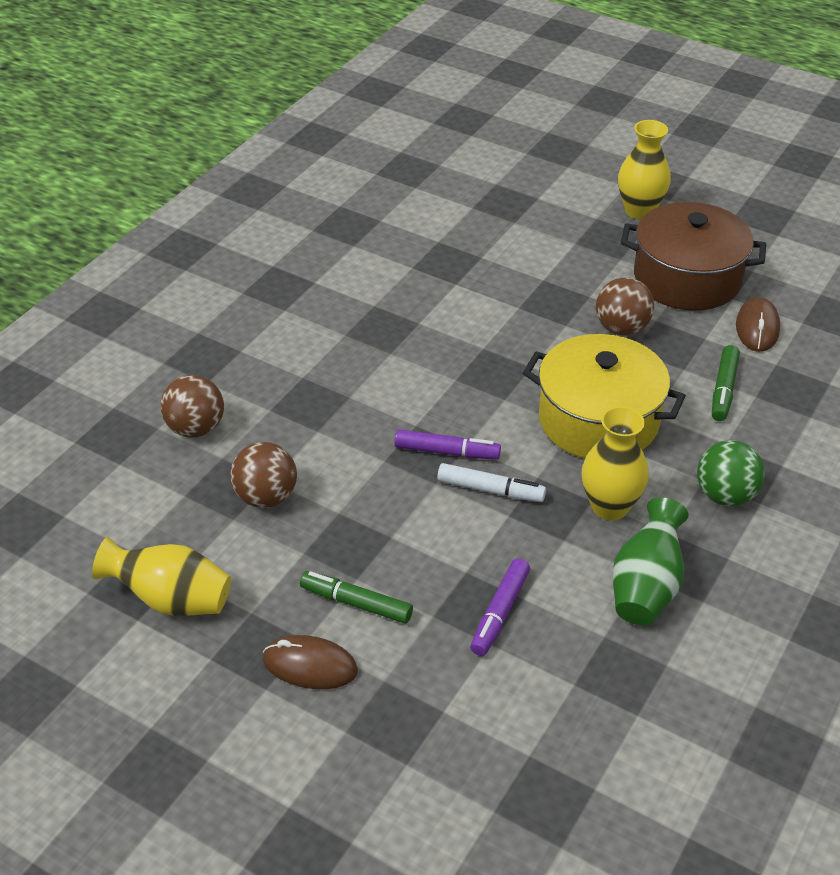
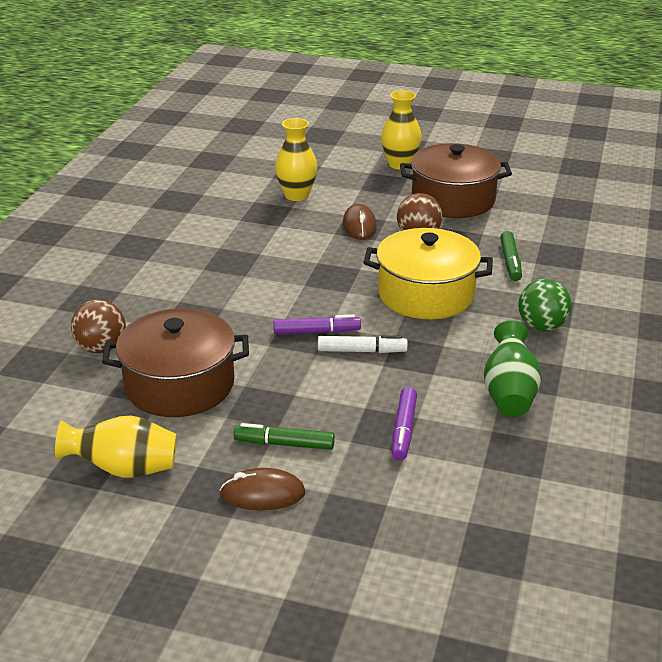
camera: 15 degrees left, 10 degrees down
brown ball [230,442,297,508] -> brown pot [102,308,249,417]
yellow vase [582,406,649,521] -> yellow vase moved to [275,118,318,201]
brown mouse [736,297,780,352] -> brown mouse moved to [343,204,377,240]

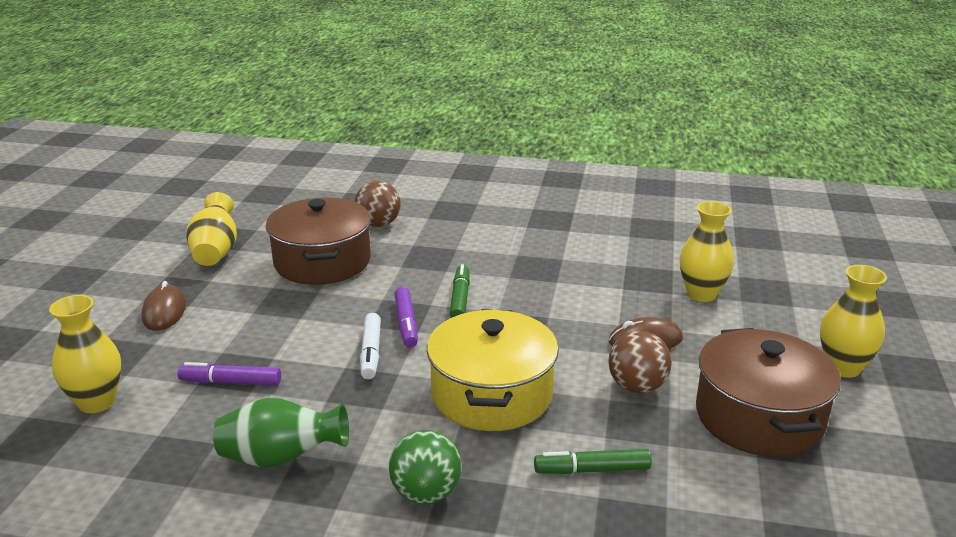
camera: 85 degrees right, 5 degrees down
green marker [233,423,335,450] -> green marker moved to [449,264,470,318]
none -> yellow vase [49,295,121,413]

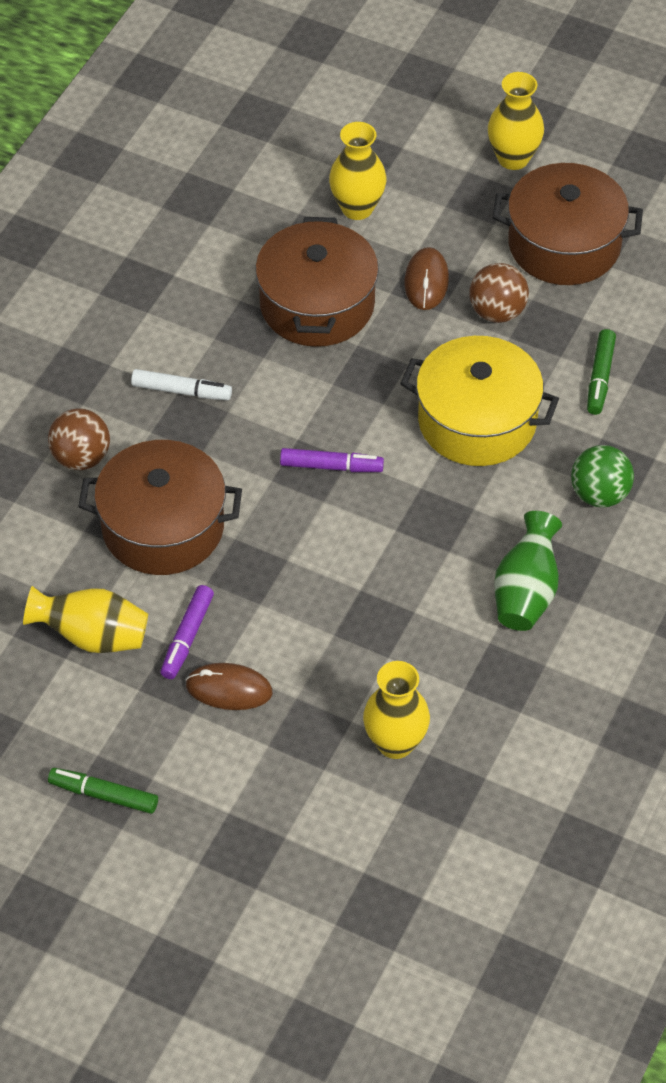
camera: 75 degrees left, 25 degrees up
purple marker [177,362,281,385] -> purple marker moved to [160,585,214,679]
white marker [360,313,381,379] -> white marker moved to [131,369,232,400]
green marker [449,264,470,318] -> green marker moved to [48,768,158,814]
none -> brown pot [255,217,379,347]

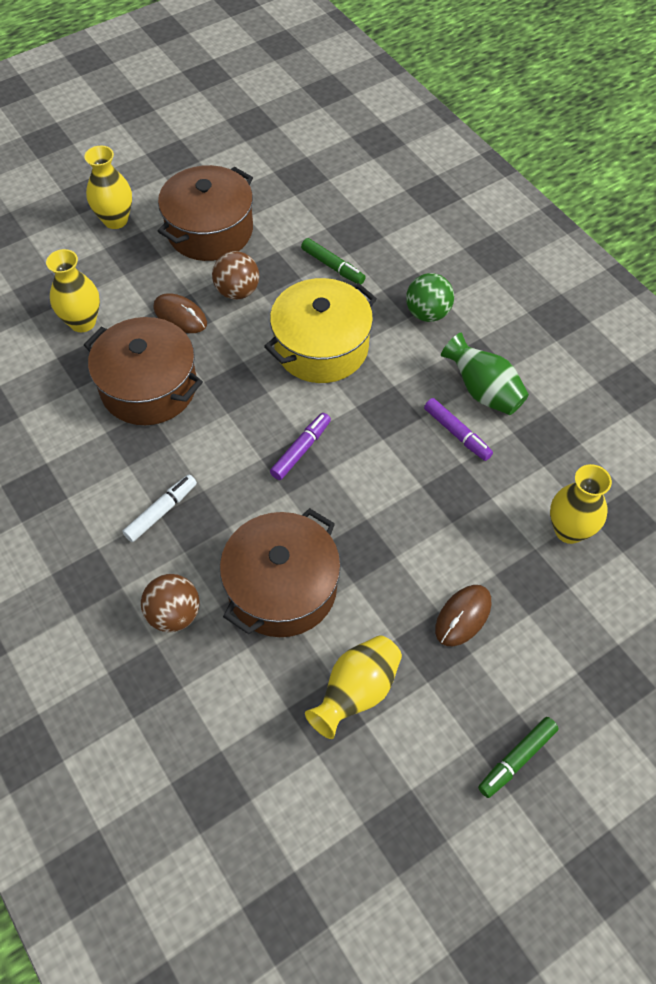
camera: 60 degrees left, 5 degrees up
purple marker [160,585,214,679] -> purple marker moved to [424,398,493,461]

